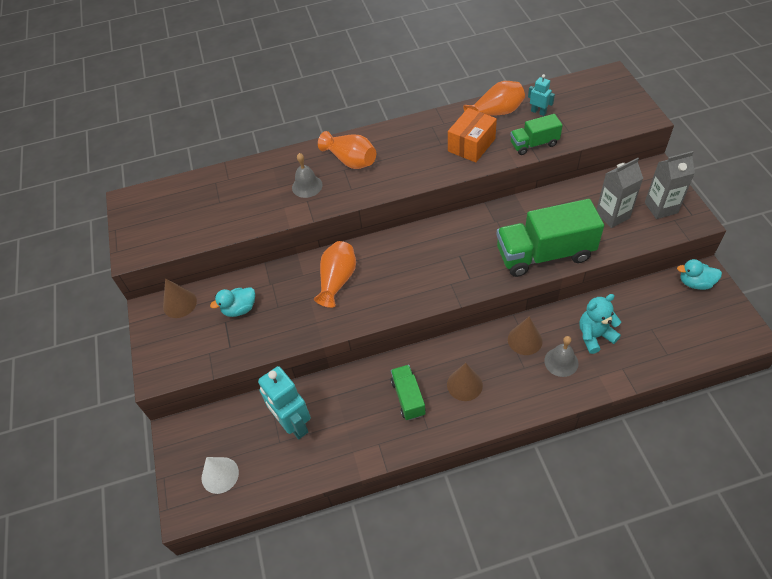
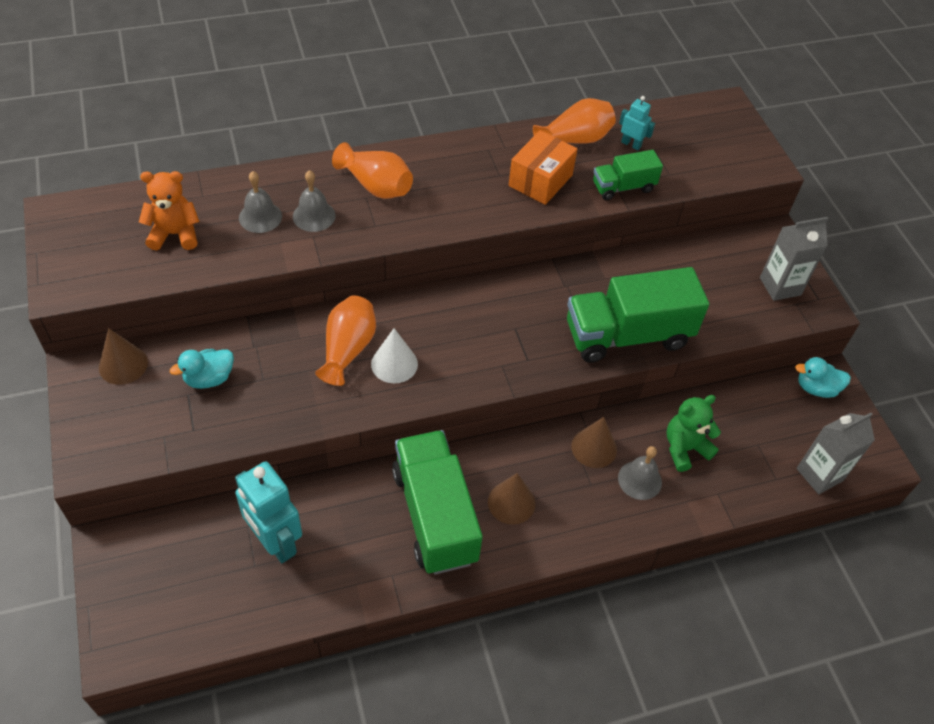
camera: 10 degrees left, 0 degrees up
white cone [202,457,239,494] -> white cone moved to [371,328,418,383]
green truck [391,365,426,420] -> green truck [392,430,483,574], size x1.90
turquoise teddy bear [579,294,621,354] -> green teddy bear [666,395,721,472]
grey carton [596,158,643,228] -> grey carton moved to [796,413,875,494]
none -> orange teddy bear [139,171,200,251]
none -> grey bell [239,171,282,233]

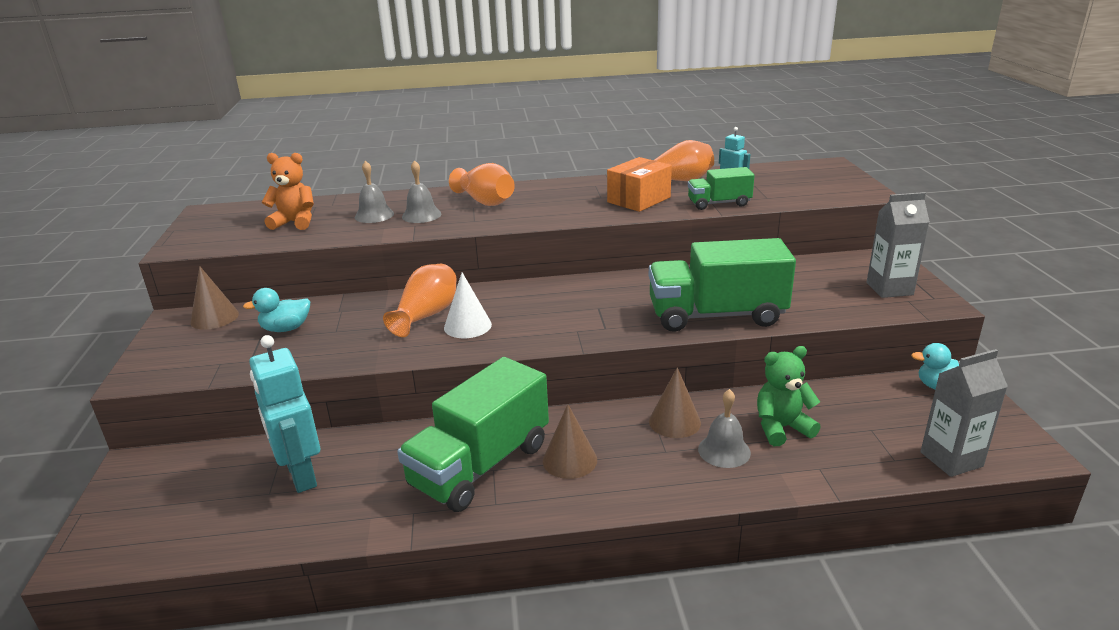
camera: 15 degrees right, 25 degrees down
green truck [392,430,483,574] -> green truck turned 135 degrees counterclockwise [397,357,549,512]

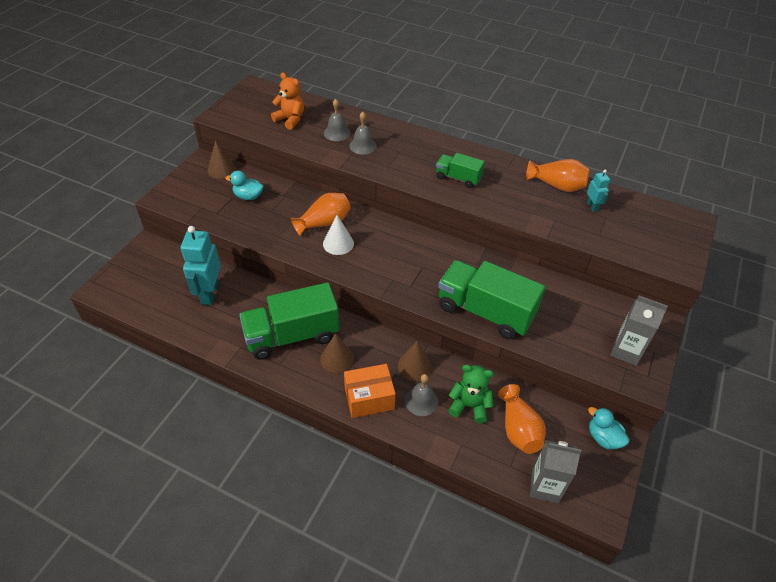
camera: 30 degrees right, 20 degrees up
orange vase [449,163,515,206] -> orange vase moved to [498,384,546,454]
orange box [607,157,672,212] -> orange box moved to [344,364,396,418]
green truck [688,167,755,210] -> green truck moved to [436,153,485,188]

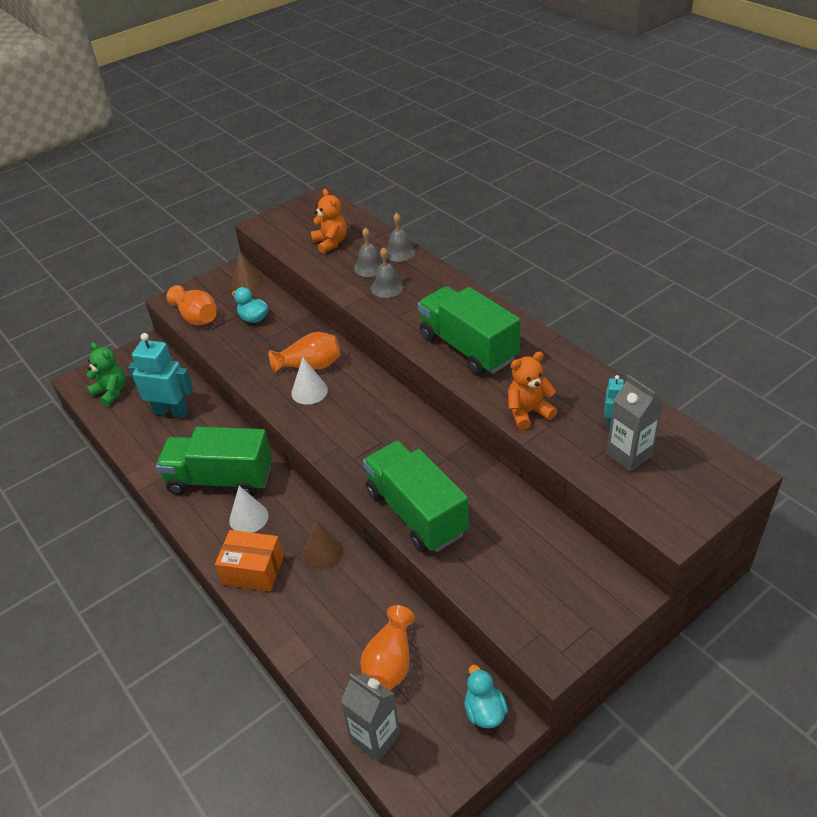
camera: 30 degrees right, 5 degrees down
turquoise robot [181,226,221,305] -> turquoise robot turned 75 degrees clockwise [128,333,193,418]
brown cone [320,333,354,373] -> white cone [229,486,268,533]
grey bell [405,374,438,416] -> grey bell moved to [386,213,416,262]
green truck [436,153,485,188] -> green truck [418,286,520,376], size x1.90
green teddy bear [448,364,494,423] -> green teddy bear moved to [87,342,126,407]
orange vase [526,159,590,192] -> orange vase moved to [166,285,217,325]
grey carton [610,296,668,366] -> grey carton moved to [606,375,663,472]
none -> orange teddy bear [508,352,557,430]

